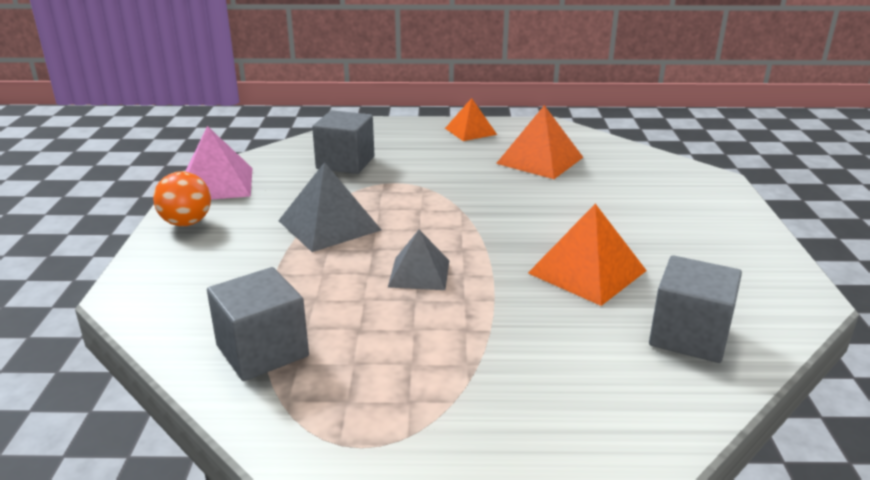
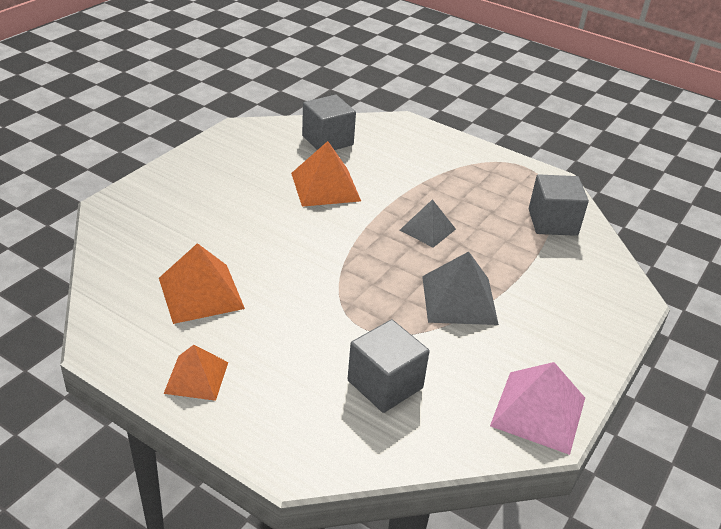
camera: 150 degrees left, 10 degrees up
orange ball [153,171,211,226] -> none

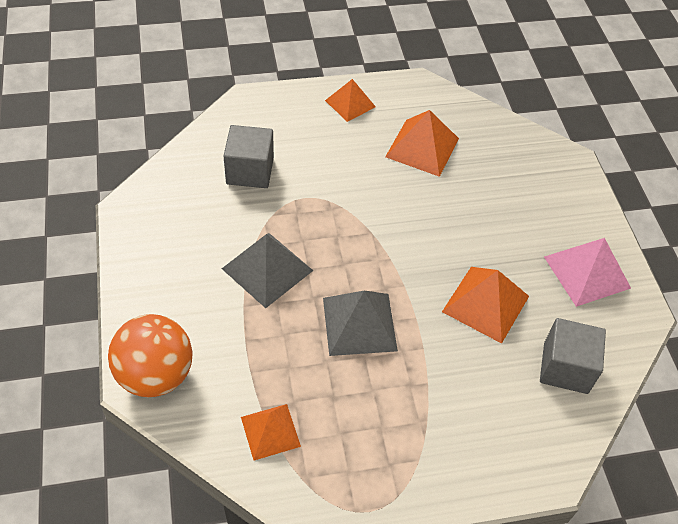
camera: 135 degrees right, 15 degrees up
grey pyramid [400,199,456,248] -> grey pyramid [323,291,398,356], size x1.52
pink pyramid [490,362,585,455] -> pink pyramid moved to [544,238,631,307]
grey cube [529,174,589,236] -> orange pyramid [241,404,301,460]
none -> orange ball [108,314,193,397]

